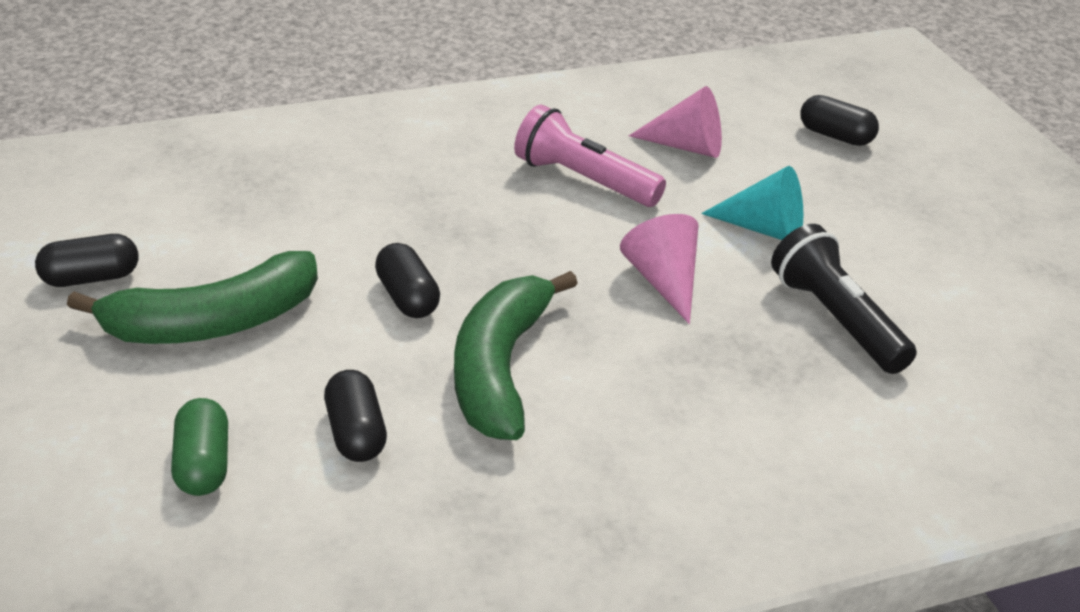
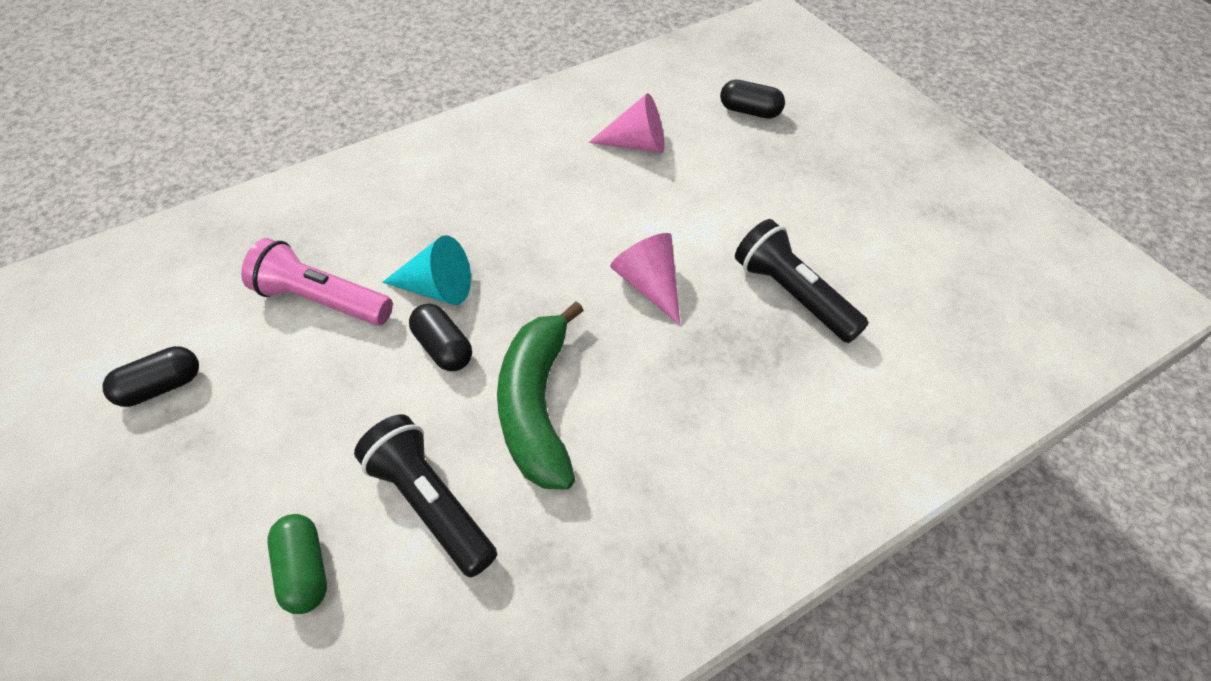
camera: 10 degrees left, 15 degrees up
green banana [67,251,318,344] -> none
black capsule [324,370,387,462] -> black flashlight [354,414,497,577]
pink flashlight [514,105,666,207] -> pink flashlight moved to [241,238,393,325]
turquoise cone [701,166,803,240] -> turquoise cone moved to [382,235,471,305]

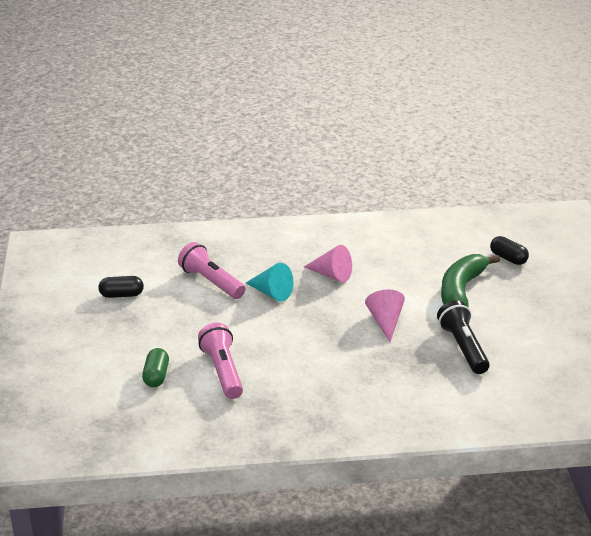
camera: 25 degrees right, 20 degrees down
black flashlight [354,414,497,577] -> pink flashlight [198,323,243,399]
black capsule [409,303,472,371] -> none
green banana [497,301,584,490] -> green banana moved to [441,254,500,307]
pink cone [588,93,664,153] -> pink cone moved to [304,245,352,283]

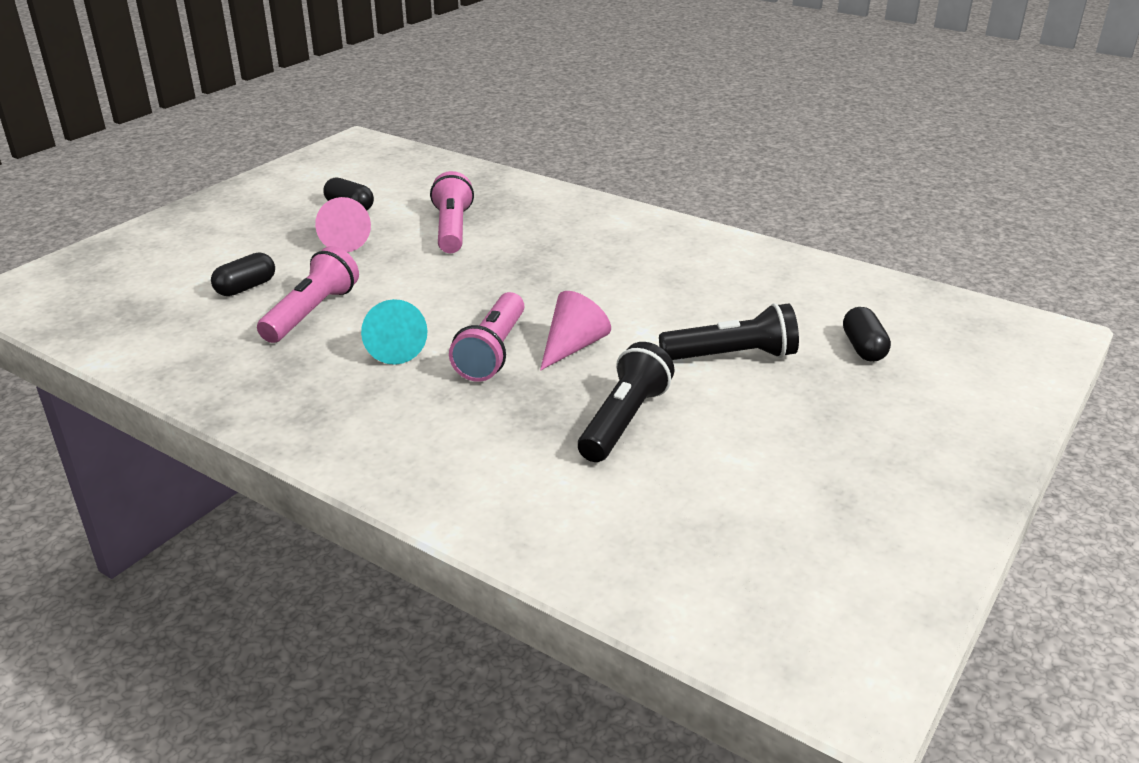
camera: 40 degrees right, 0 degrees up
green capsule [142,348,169,387] -> black capsule [211,252,275,296]
turquoise cone [246,263,293,302] -> turquoise cone moved to [361,299,428,365]
pink cone [304,245,352,283] -> pink cone moved to [315,197,371,252]
green banana [441,254,500,307] -> black flashlight [659,303,799,360]
none -> pink flashlight [449,292,524,382]

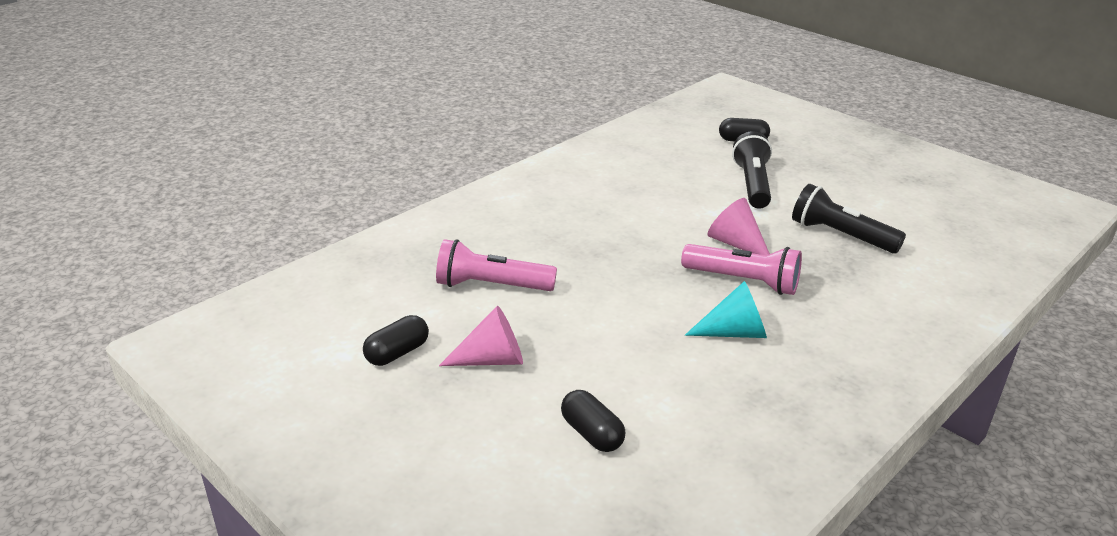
camera: 80 degrees left, 0 degrees up
pink flashlight [257,246,359,343] -> none

